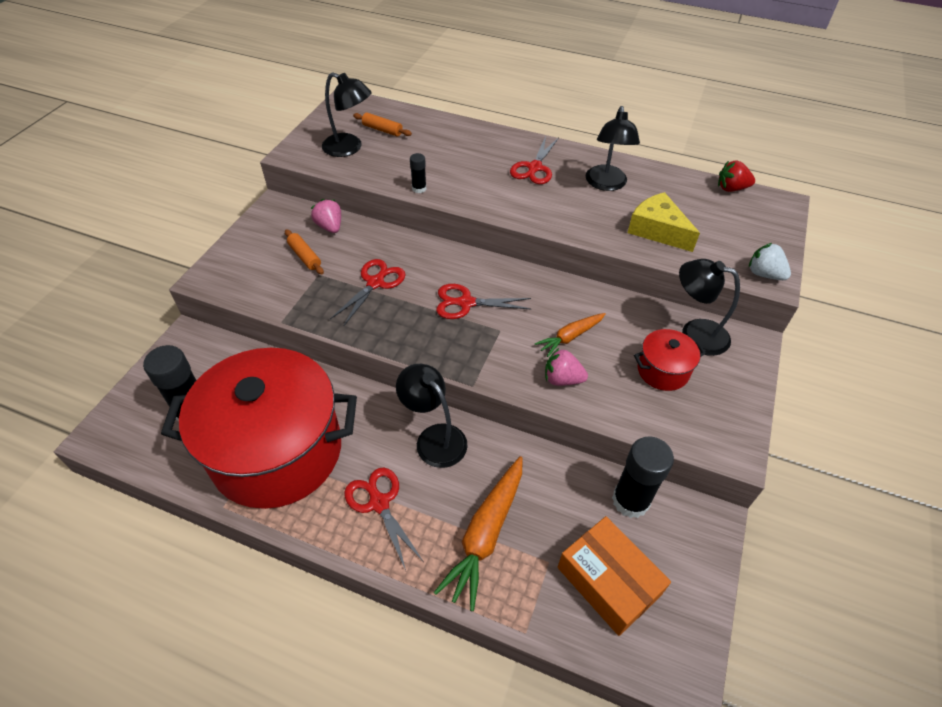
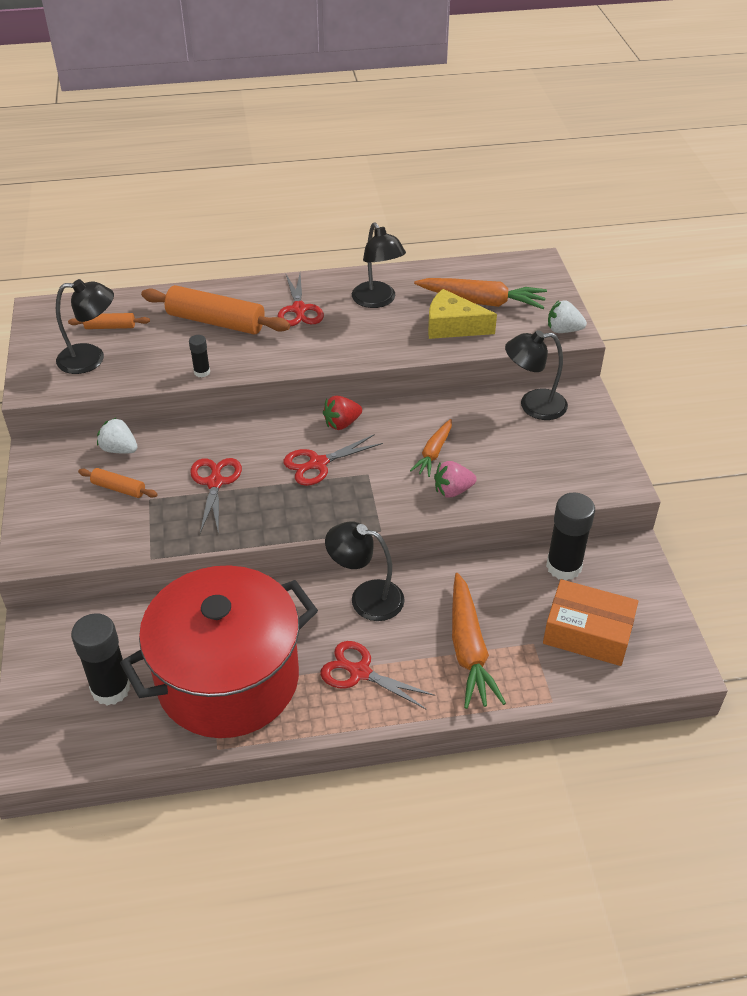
camera: 30 degrees left, 5 degrees down
pink strawberry [311,199,341,233] -> white strawberry [97,417,137,453]
red pot [634,329,706,391] -> none
red strawberry [718,160,755,192] -> red strawberry moved to [323,395,362,430]
none -> orange rolling pin [141,285,290,334]
none -> orange carrot [414,278,547,309]

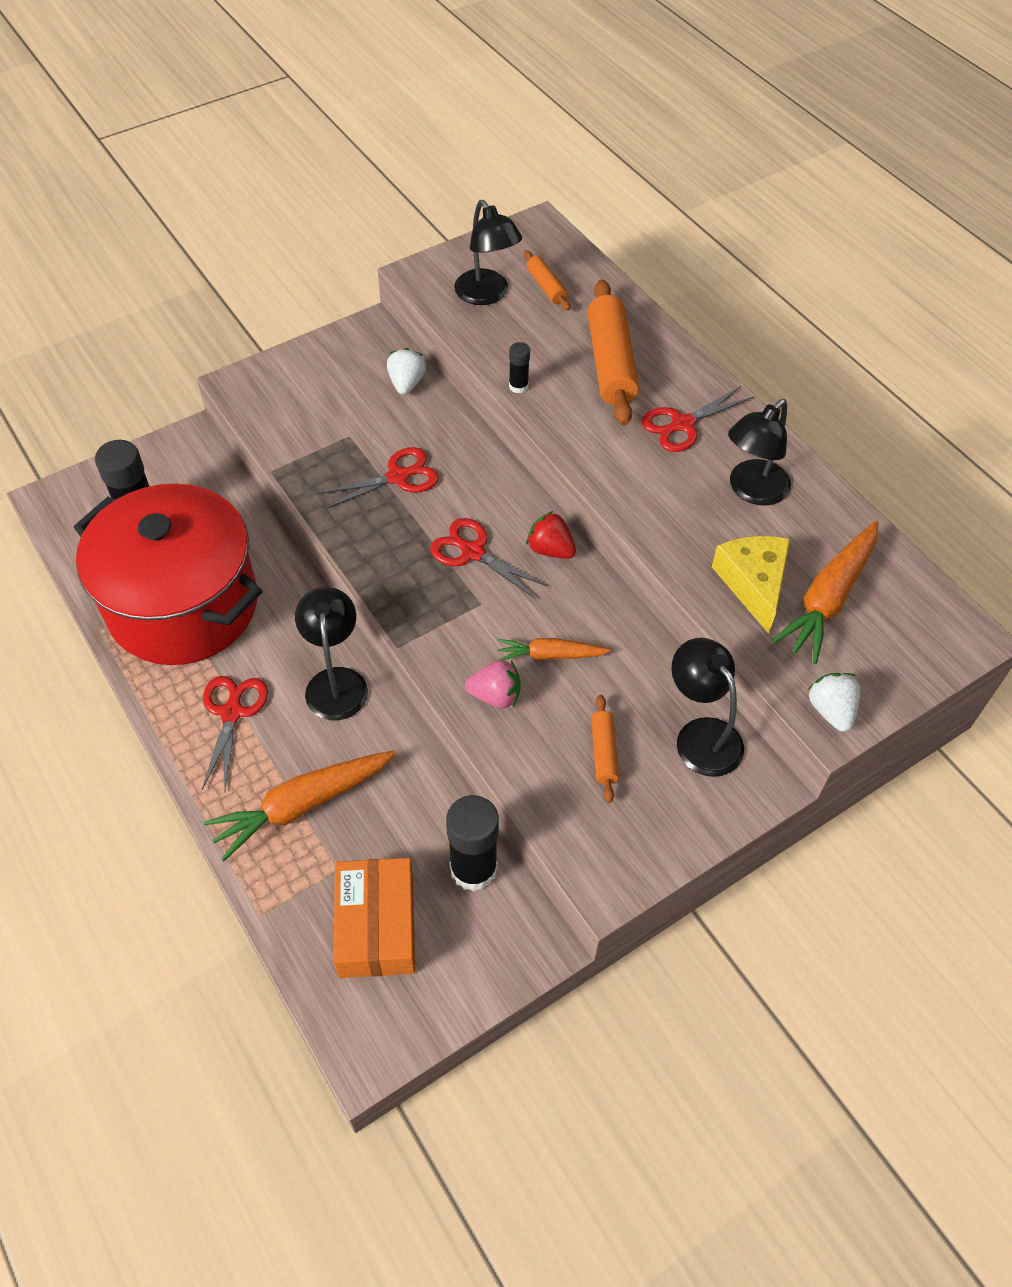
camera: 65 degrees right, 10 degrees up
orange rolling pin [78,468,158,498] -> orange rolling pin moved to [591,695,619,803]
orange carrot [414,278,547,309] -> orange carrot turned 45 degrees clockwise [772,521,878,664]
pink strawberry [434,461,477,497] -> pink strawberry turned 135 degrees clockwise [465,660,521,708]

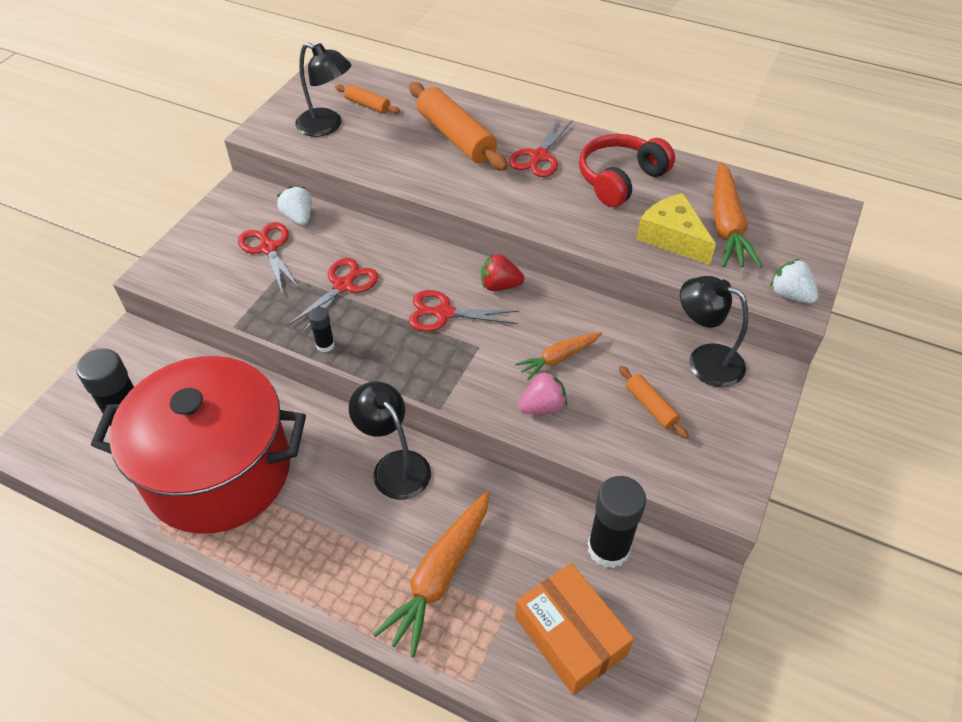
camera: 30 degrees left, 5 degrees down
red scissors [202,676,268,790] -> red scissors moved to [238,222,299,292]
black glue stick [509,342,530,394] -> black glue stick moved to [309,307,335,352]
black lamp [728,399,791,506] -> red headphones [579,134,675,207]

